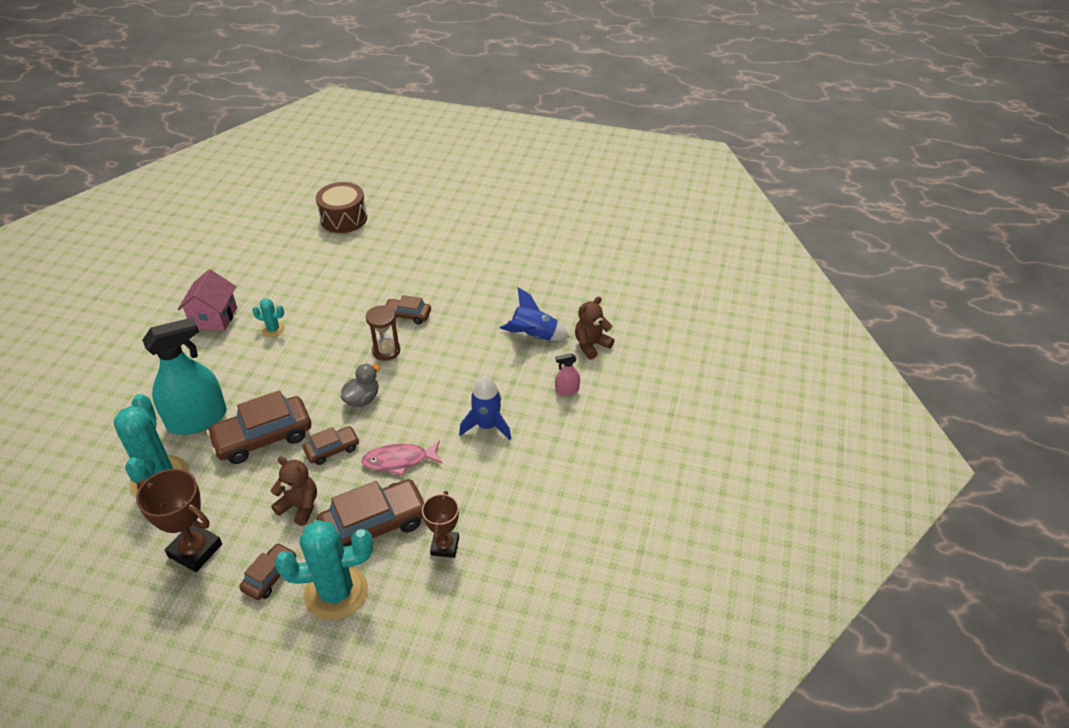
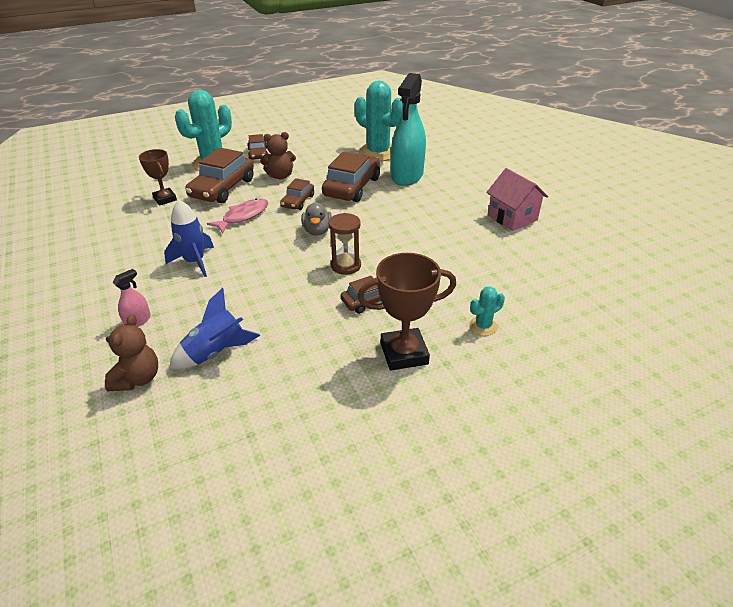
camera: 140 degrees right, 5 degrees down
brown trophy [136,469,222,572] -> brown trophy moved to [357,253,456,371]
turquoise cactus [252,298,285,337] -> turquoise cactus moved to [469,286,505,336]
brown drum [316,182,367,233] -> none

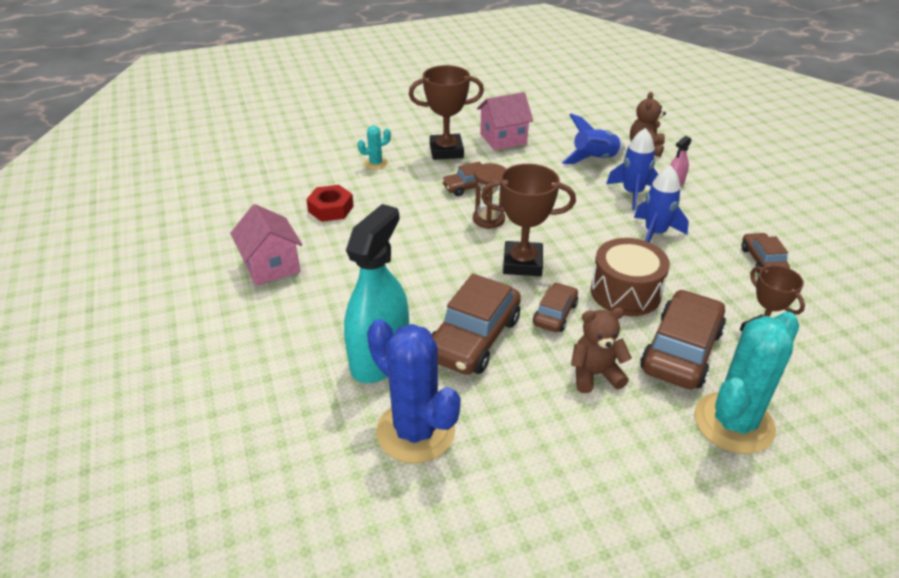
camera: 175 degrees left, 0 degrees up
pink fish [207,198,268,233] -> brown drum [591,238,670,316]
brown car [247,134,267,160] -> brown car moved to [741,233,790,274]
grey duck [301,202,332,236] -> brown trophy [481,164,576,276]
turquoise cactus [354,81,404,161] -> blue cactus [367,319,461,464]
none -> red nut [306,185,354,222]
none -> pink house [477,92,533,150]
none -> blue rocket [606,128,658,210]

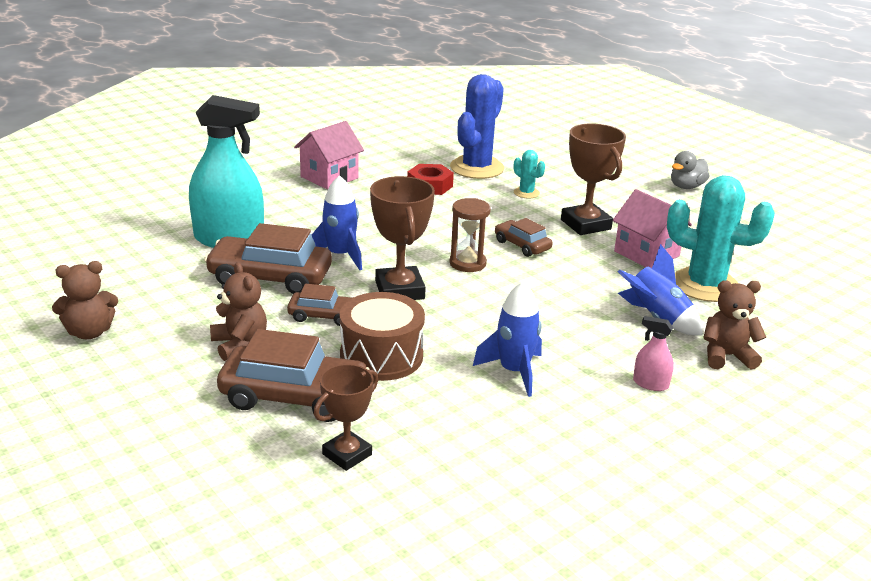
camera: 70 degrees right, 10 degrees down
blue cactus [367,319,461,464] -> blue cactus moved to [450,74,504,179]
blue rocket [606,128,658,210] -> blue rocket moved to [312,175,362,270]
turquoise cactus [694,312,799,454] -> turquoise cactus moved to [667,175,775,302]
brown car [741,233,790,274] -> none
none -> brown teddy bear [52,261,118,339]
none -> grey duck [671,151,710,189]

